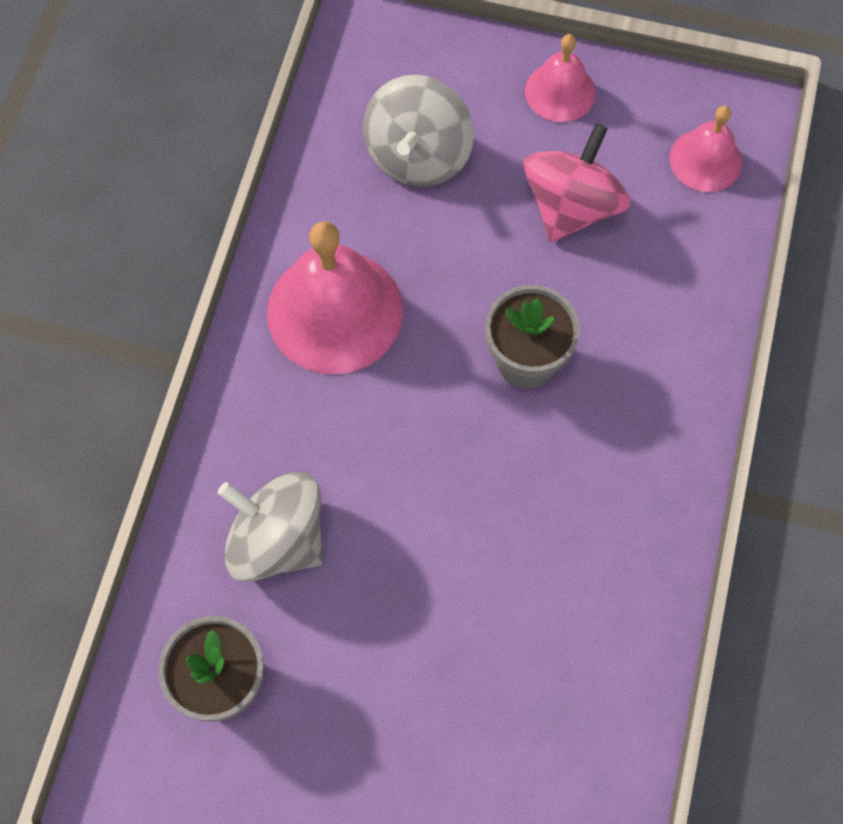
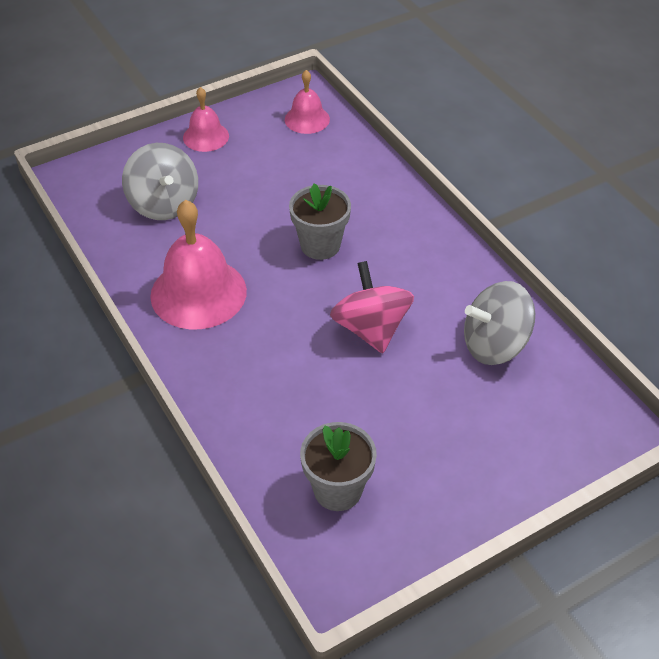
camera: 45 degrees left, 20 degrees down
grey spinning top [218,472,323,582] -> grey spinning top moved to [464,281,535,365]
pink spinning top [523,123,630,242] -> pink spinning top moved to [330,261,414,353]

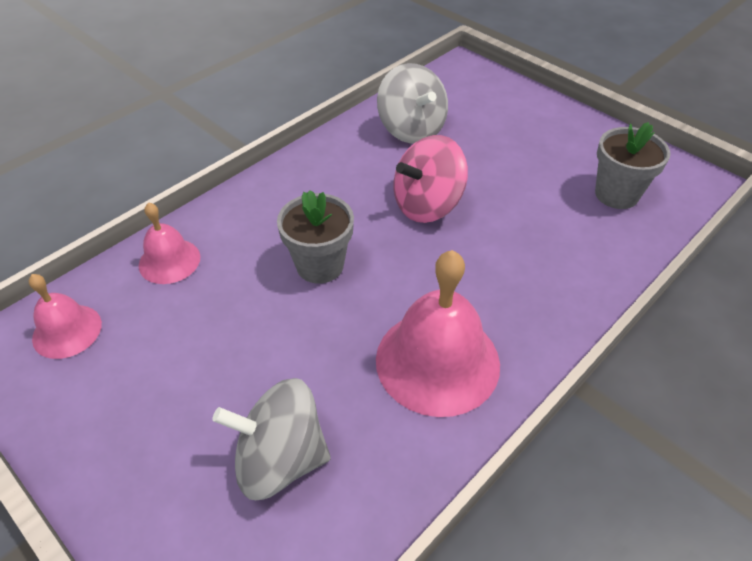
camera: 105 degrees left, 0 degrees up
grey spinning top [122,143,198,220] -> grey spinning top turned 135 degrees counterclockwise [212,378,331,500]
pink bell [183,87,229,152] -> pink bell moved to [139,202,200,284]

